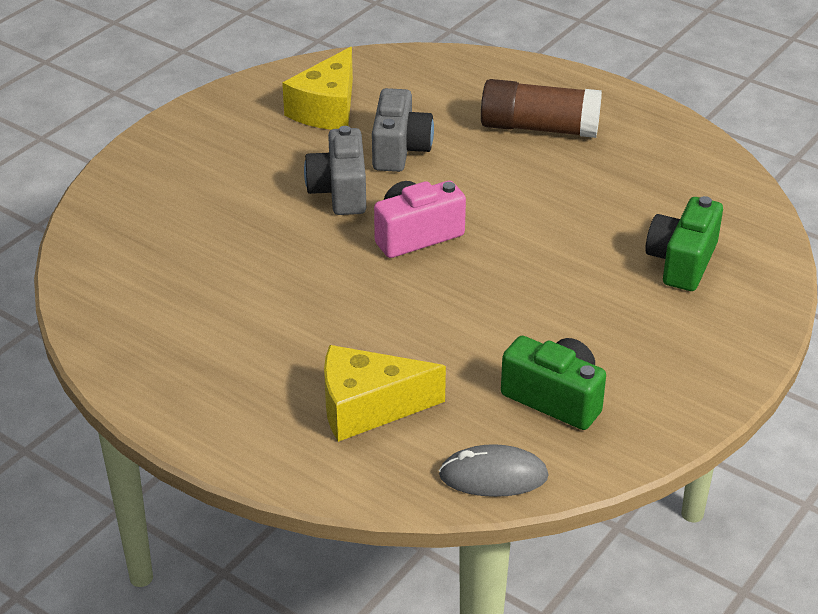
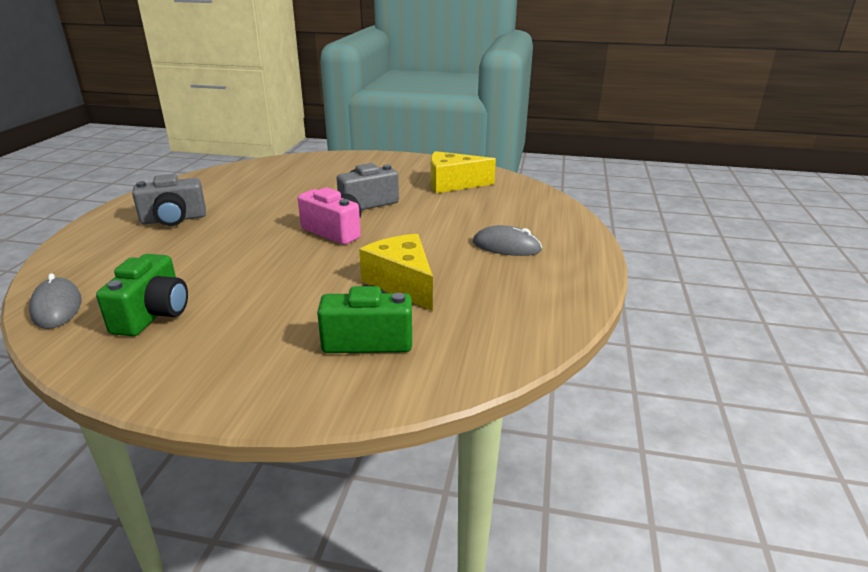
camera: 65 degrees right, 10 degrees down
yellow cheese [324,345,446,442] -> yellow cheese moved to [359,234,433,311]
grey camera [372,88,434,172] -> grey camera moved to [132,174,206,226]
brown glue stick [481,79,602,138] -> grey mouse [473,225,542,256]

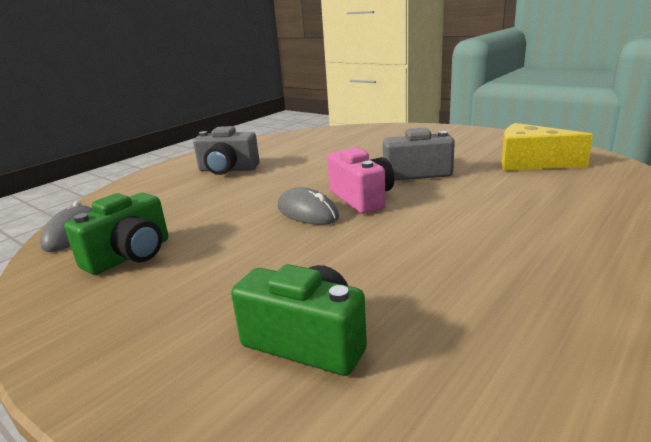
camera: 30 degrees right, 5 degrees down
yellow cheese [359,234,433,311] -> none
grey mouse [473,225,542,256] -> grey mouse moved to [278,187,339,225]

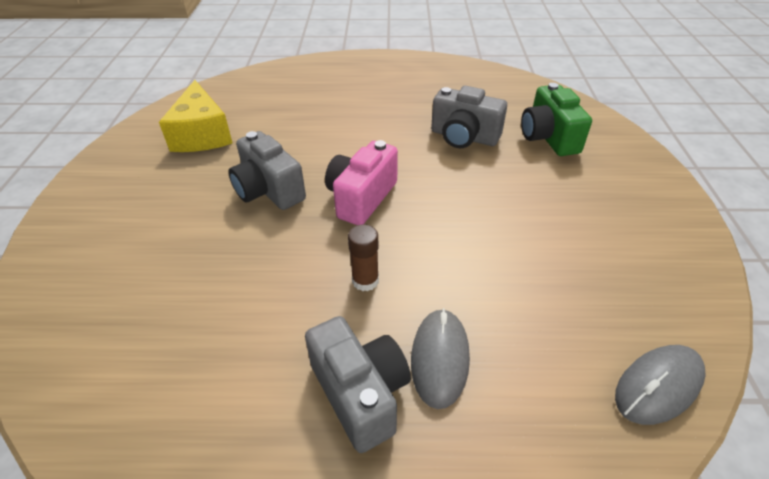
camera: 130 degrees left, 20 degrees up
green camera [64,193,168,275] -> none
grey mouse [278,187,339,225] -> grey mouse moved to [411,308,470,409]
none -> brown glue stick [348,224,379,291]
none -> grey camera [431,86,507,148]

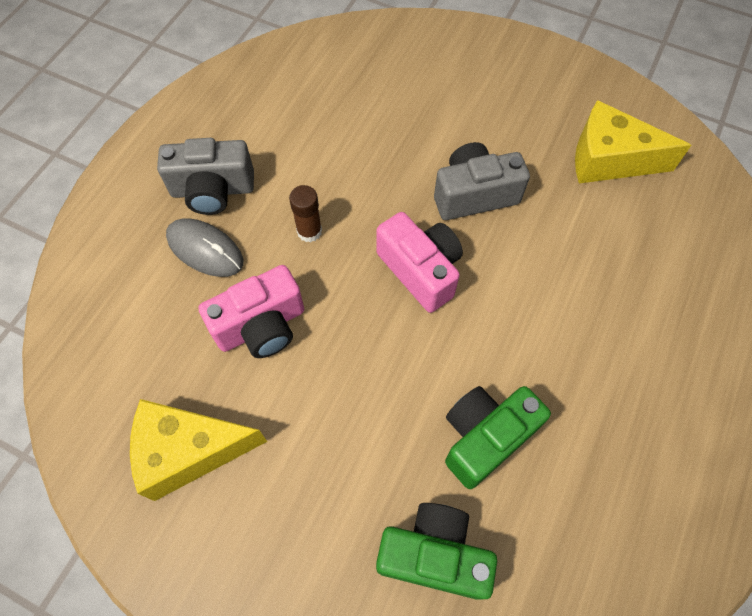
camera: 115 degrees right, 20 degrees up
grey camera [431,86,507,148] -> green camera [445,386,551,489]
grey mouse [615,345,706,425] -> none
none -> yellow cheese [130,399,267,501]
none -> pink camera [198,265,304,358]

